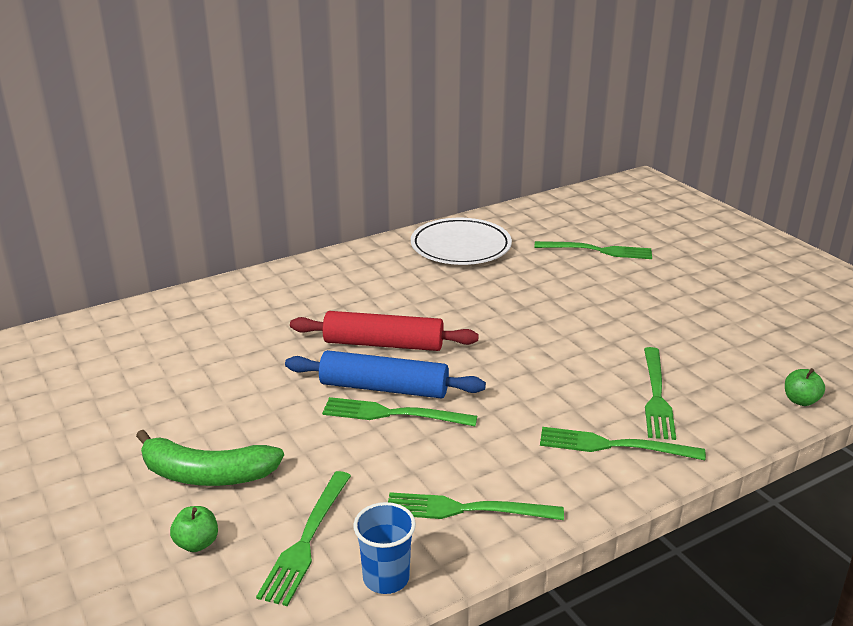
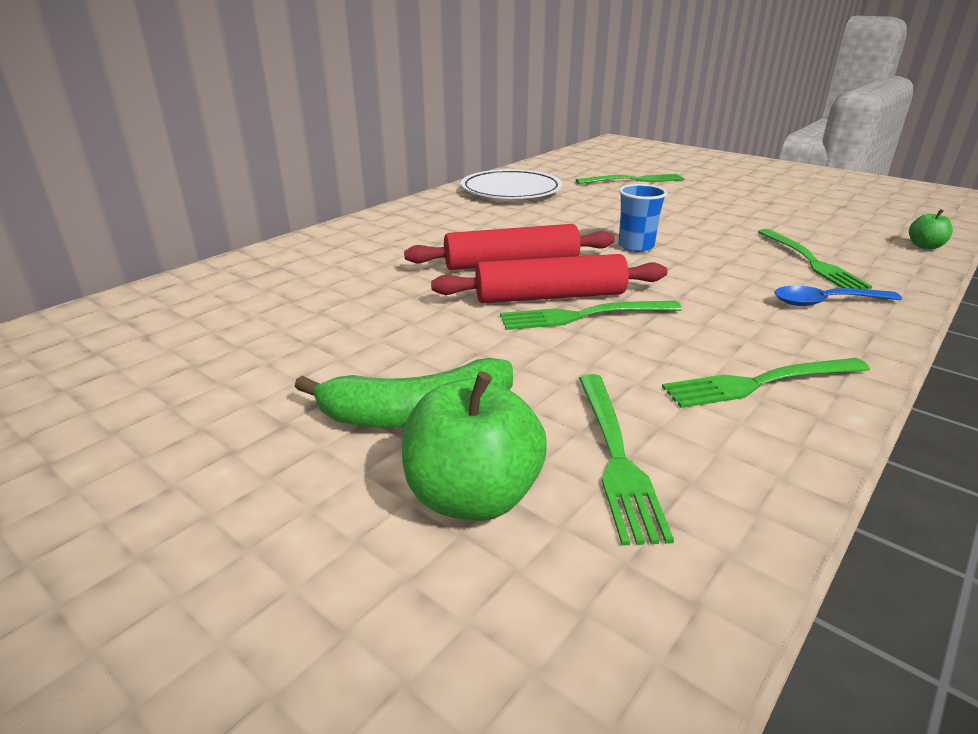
camera: 20 degrees left, 0 degrees up
green apple [170,506,218,552] -> green apple [402,371,547,521], size x1.98
blue rolling pin [285,350,486,399] -> red rolling pin [431,254,667,303]
blue cup [353,502,416,594] -> blue cup moved to [618,184,667,252]
green fork [540,427,706,460] -> blue spoon [774,286,902,306]

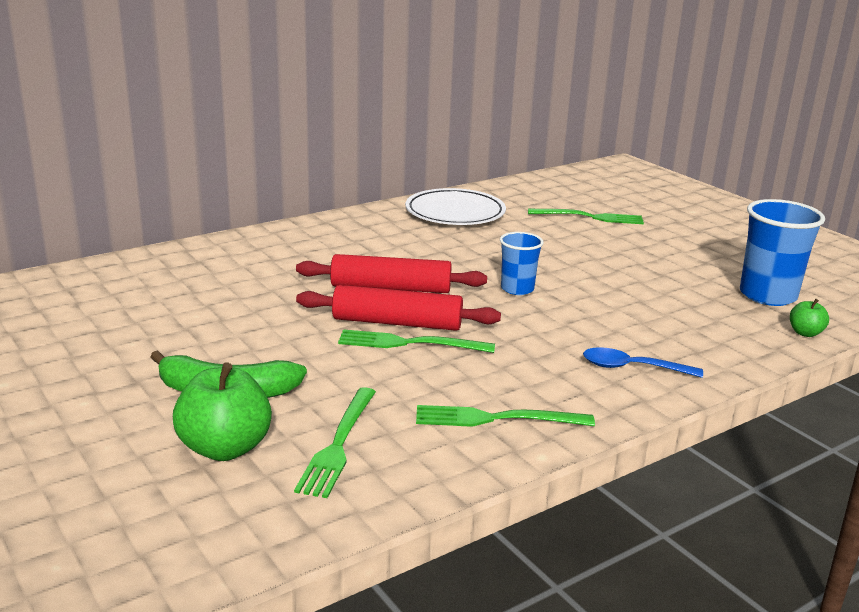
camera: 15 degrees right, 5 degrees down
green fork [758,229,872,289] -> none
none -> blue cup [740,199,825,306]

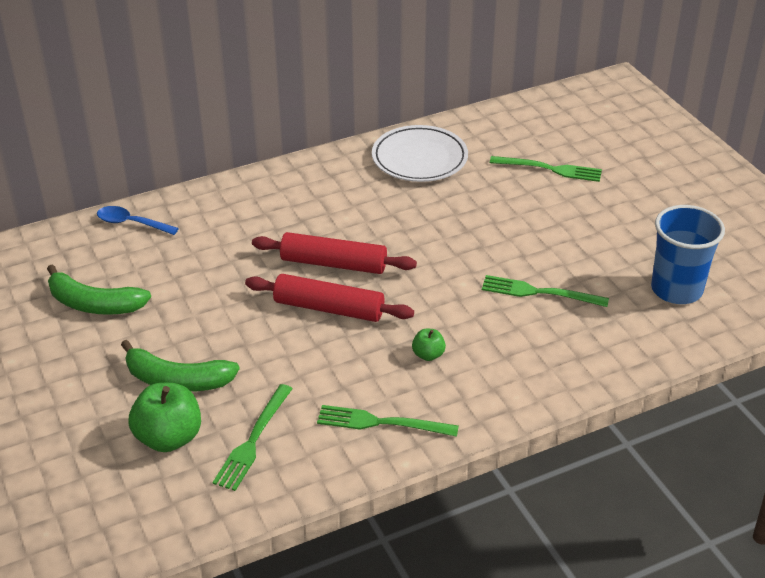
camera: 10 degrees right, 15 degrees up
green fork [338,329,495,353] -> green fork moved to [482,275,609,307]
blue cup [500,232,544,295] -> none
blue spoon [583,347,703,378] -> blue spoon moved to [97,206,179,235]
green apple [790,299,829,337] -> green apple moved to [412,329,446,361]
none -> green banana [47,264,151,315]

